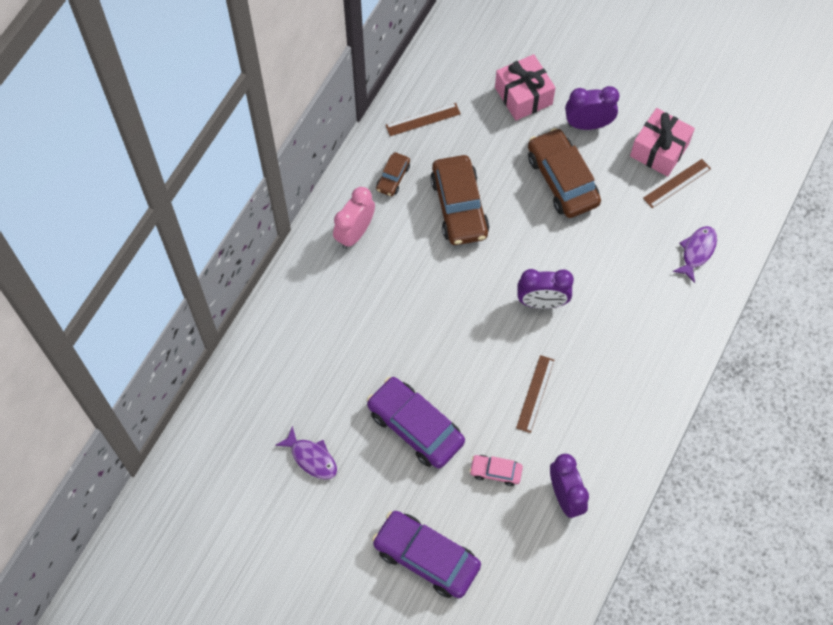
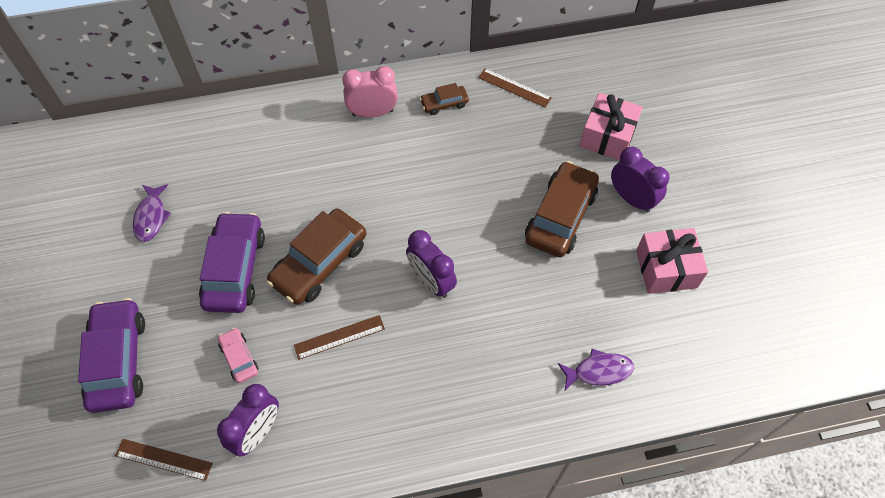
camera: 50 degrees right, 5 degrees down
brown car [430,155,490,245] -> brown car moved to [266,208,366,305]
brown ruler [643,159,711,208] -> brown ruler moved to [115,439,213,481]

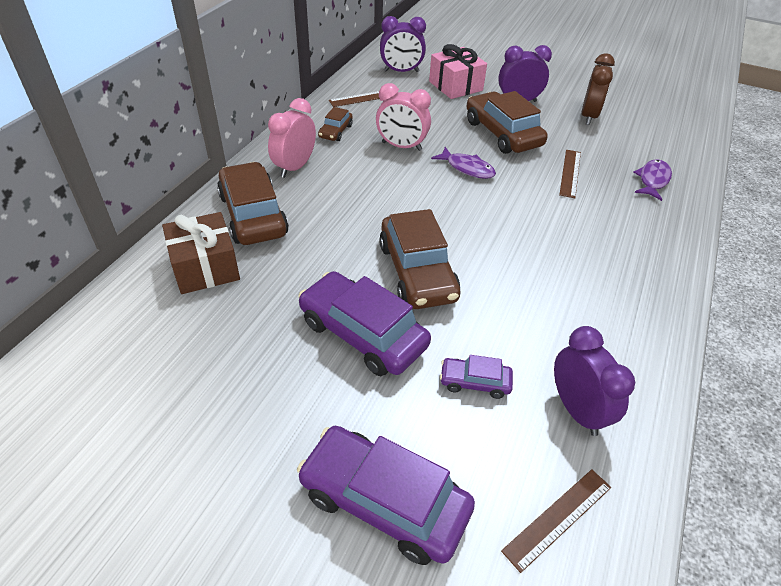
camera: 55 degrees left, 15 degrees down
purple fish [133,184,171,242] -> purple fish moved to [431,147,496,179]
pink car [218,328,259,383] -> purple car [440,355,513,399]
brown ruler [294,315,385,360] -> brown ruler moved to [559,150,581,198]
purple clock [406,230,457,298] -> purple clock moved to [380,16,426,72]
pink gift [636,228,708,294] -> brown clock [582,53,615,125]
none -> brown gift [162,212,240,294]
none -> brown car [217,162,289,245]
none -> pink clock [376,83,431,151]

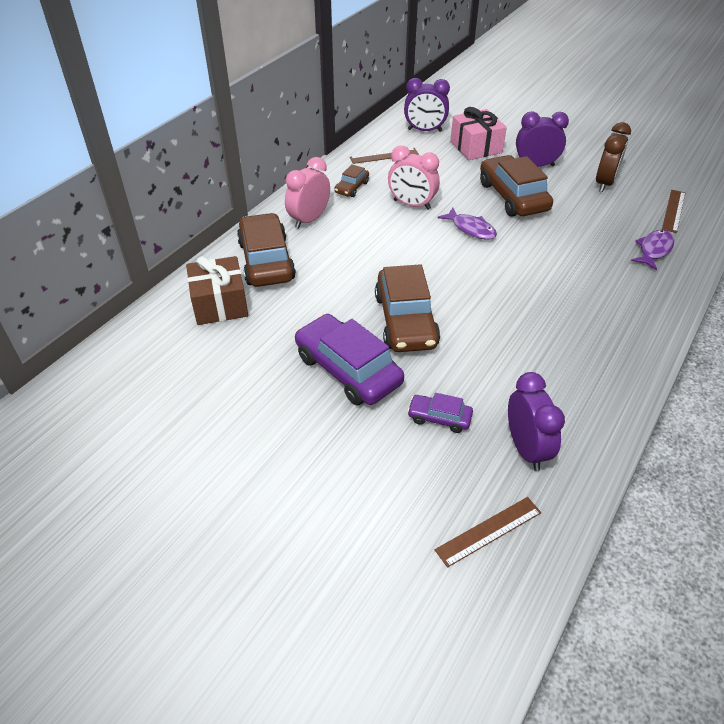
camera: 10 degrees right, 0 degrees up
purple car [297,426,475,565] -> none
brown ruler [559,150,581,198] -> brown ruler moved to [662,190,685,233]

